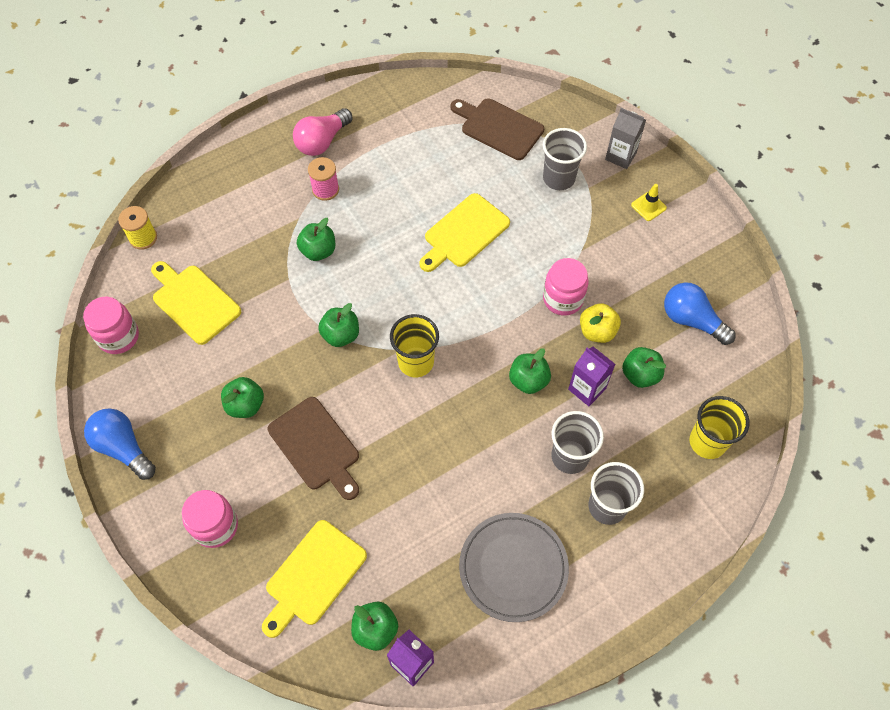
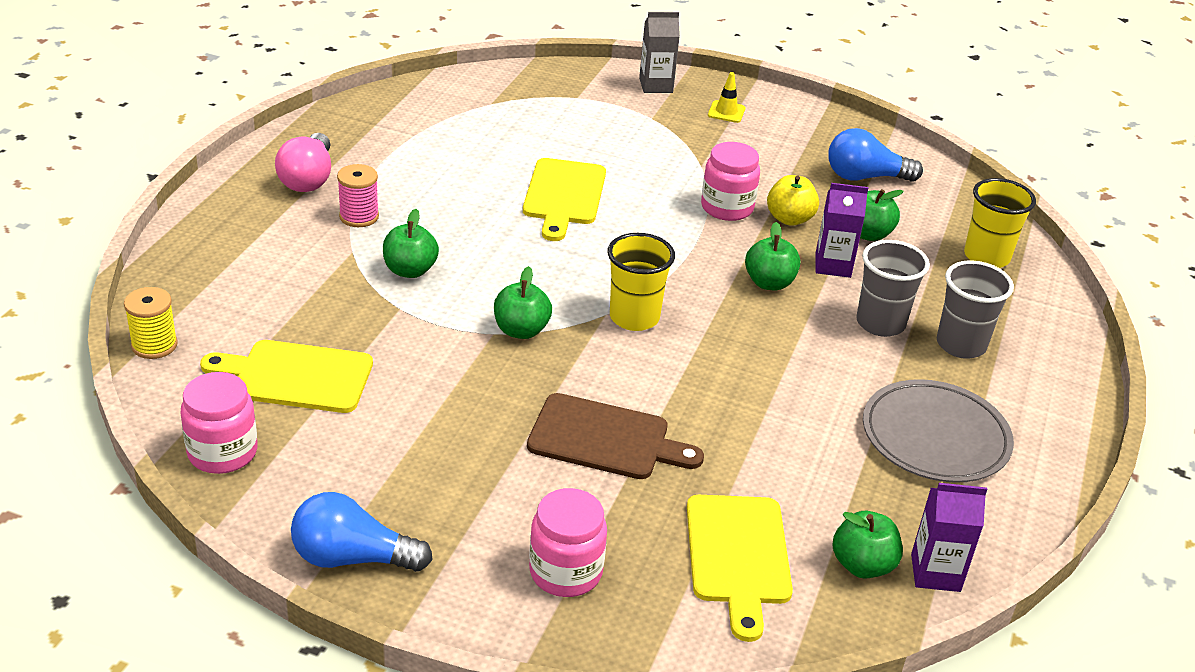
camera: 40 degrees left, 25 degrees down
green apple [221,377,264,418] -> none
brown cutting board [451,98,544,160] -> none
grey cup [543,128,587,190] -> none

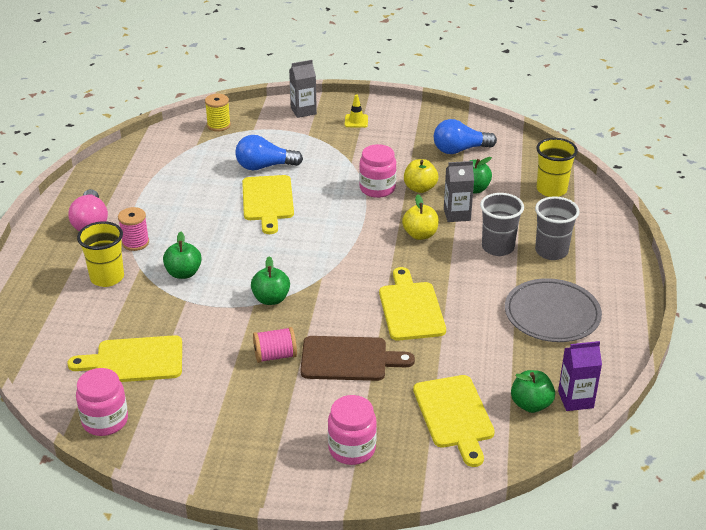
camera: 10 degrees left, 0 degrees up
yellow spool [124,287,178,359] -> yellow spool moved to [205,94,231,131]
blue light bulb [291,492,433,572] -> blue light bulb moved to [235,135,303,171]
yellow cup [607,233,675,331] -> yellow cup moved to [77,221,124,287]
green apple [745,222,800,290] -> yellow apple [402,194,439,240]
purple carton [816,183,868,278] -> grey carton [444,161,474,222]
none -> pink spool [253,327,297,363]
none -> yellow cutting board [379,267,446,340]

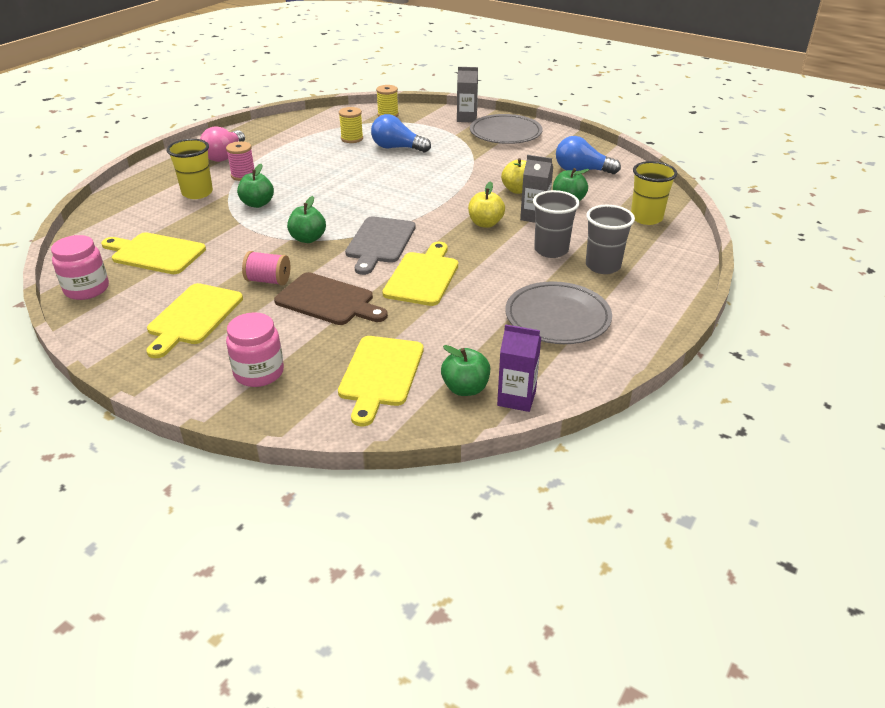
camera: 25 degrees right, 0 degrees up
yellow cutting board [242,175,294,234] -> yellow cutting board moved to [146,283,243,358]
yellow traffic cone [345,94,368,128] -> grey plate [470,114,542,144]
pink jar [359,144,396,198] -> none
none -> yellow spool [339,107,363,143]
none -> grey cutting board [345,216,416,275]

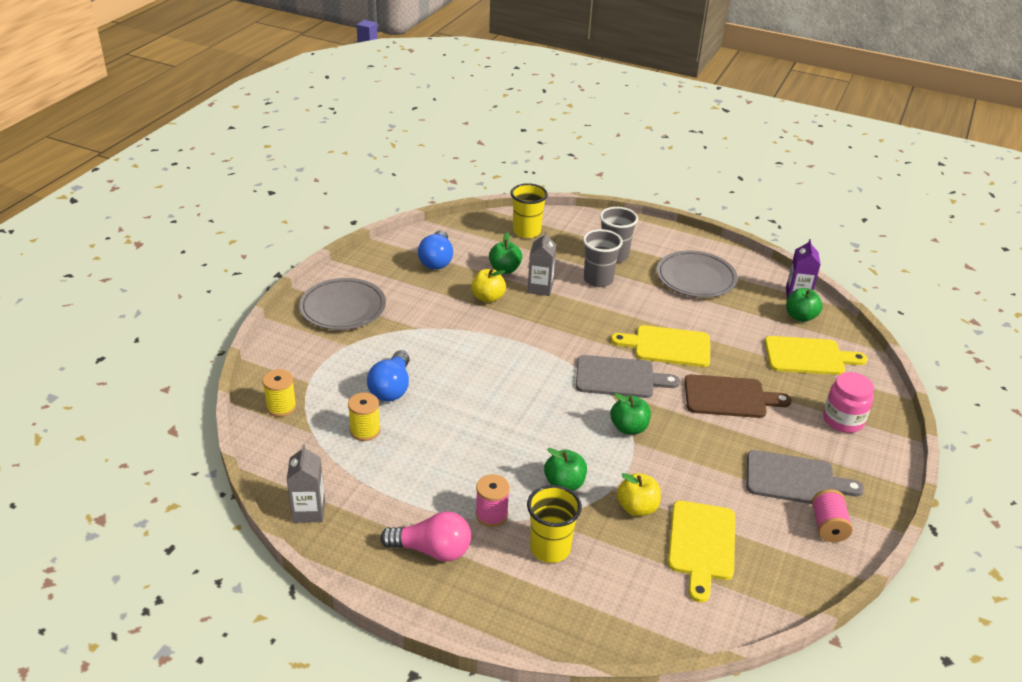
camera: 100 degrees left, 0 degrees up
pink jar [51,235,109,300] -> none
yellow cutting board [146,283,243,358] -> grey cutting board [747,450,864,504]
pink spool [242,251,290,285] -> pink spool moved to [812,489,853,542]
brown cutting board [274,272,388,325] -> brown cutting board turned 75 degrees clockwise [684,374,792,418]
grey carton [457,67,478,122] -> grey carton moved to [287,444,325,523]
yellow apple [468,181,505,228] -> yellow apple moved to [617,473,661,516]

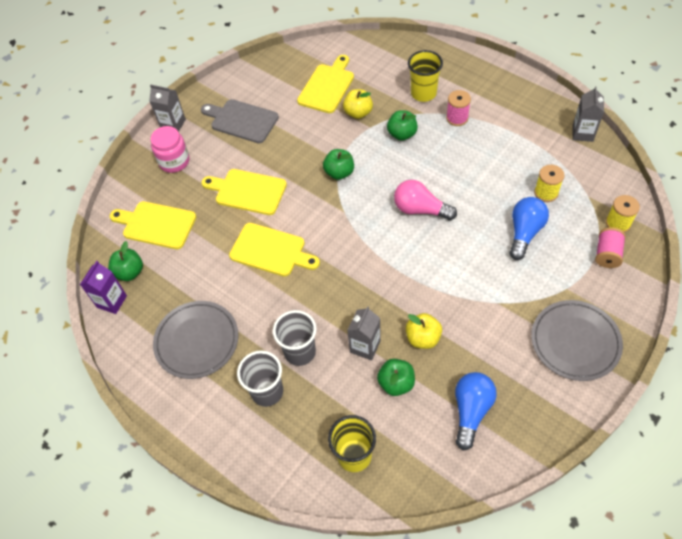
camera: 160 degrees left, 20 degrees up
pink light bulb [380,511,471,562] -> pink light bulb moved to [394,180,457,220]
grey cutting board [576,355,680,398] -> none
brown cutting board [684,374,792,418] -> yellow cutting board [201,169,287,215]
pink spool [812,489,853,542] -> pink spool moved to [595,227,626,268]
none -> grey carton [149,84,186,132]

